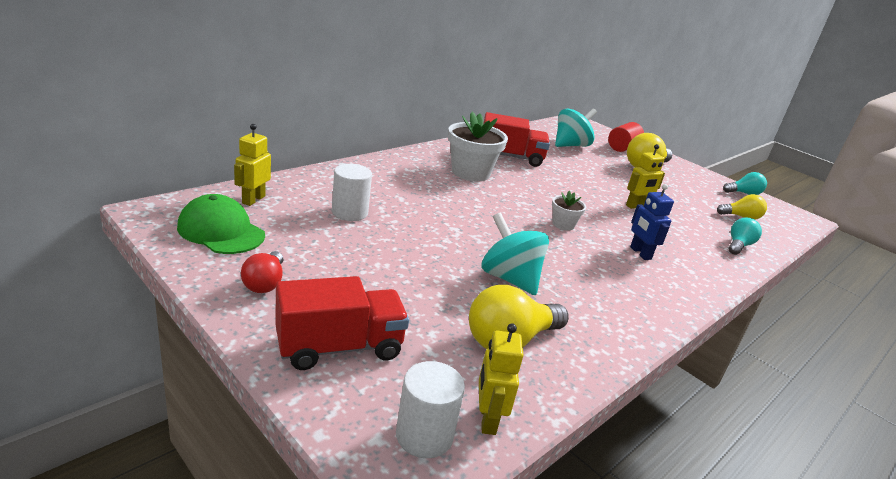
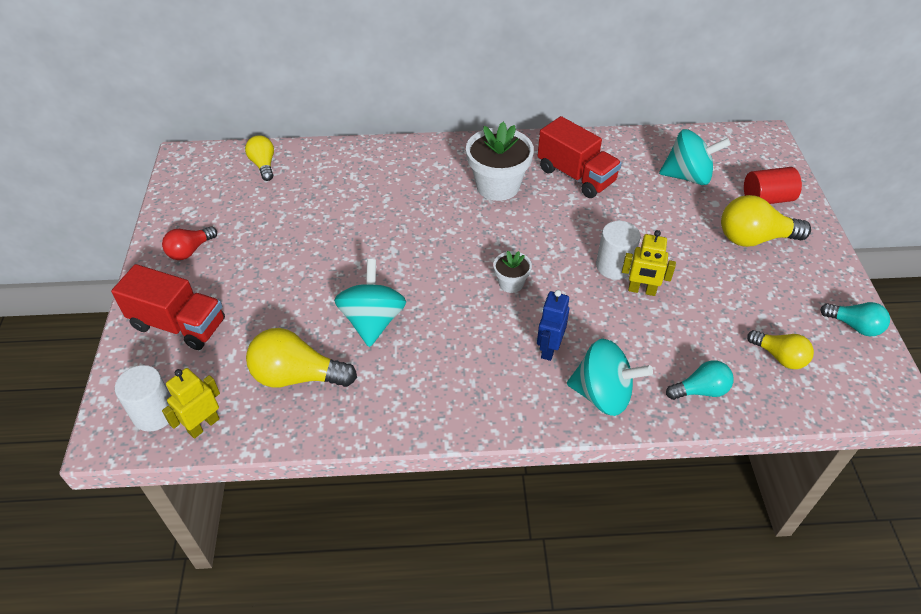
camera: 45 degrees right, 20 degrees up
green cap [177,194,265,254] -> none
yellow robot [234,124,271,206] -> yellow light bulb [245,135,274,181]
white cylinder [332,164,372,221] -> white cylinder moved to [596,221,641,280]
none -> turquoise spinning top [567,339,653,416]

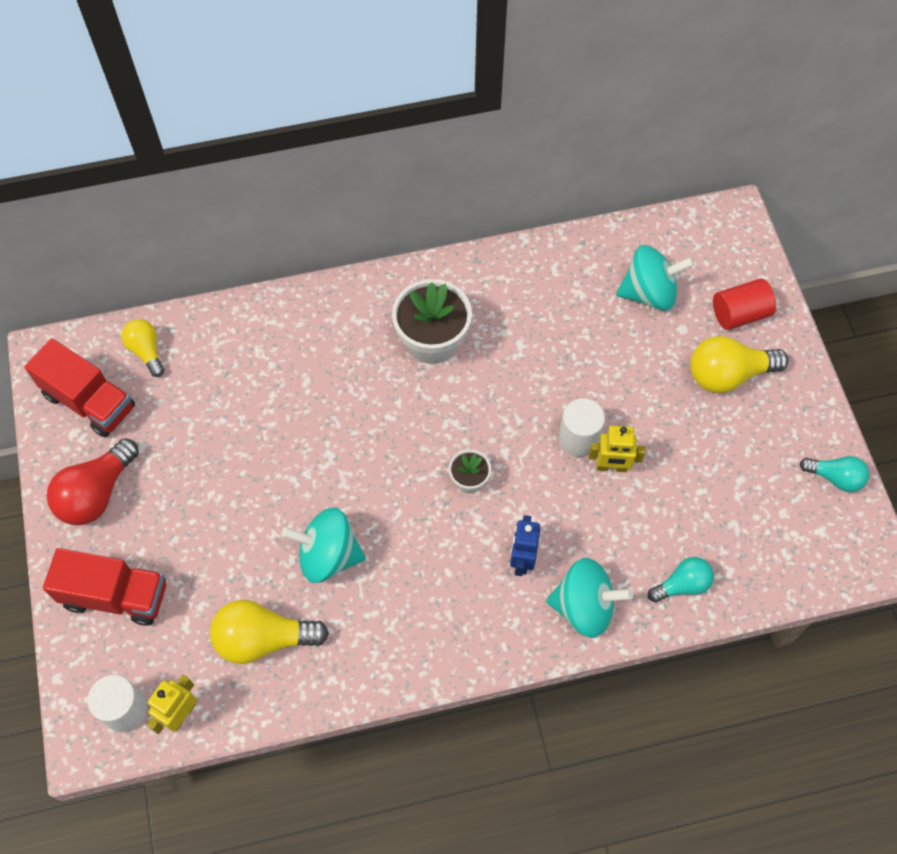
camera: 10 degrees left, 15 degrees up
red light bulb [162,226,217,260] -> red light bulb [47,438,139,525], size x1.64
turquoise spinning top [334,259,406,347] -> turquoise spinning top turned 75 degrees counterclockwise [281,507,366,583]
red truck [538,116,622,198] -> red truck moved to [25,338,135,437]
yellow light bulb [747,330,814,369] -> none

